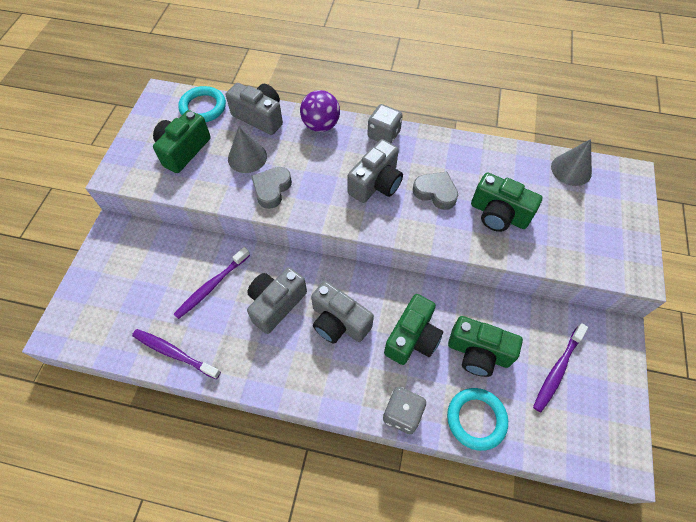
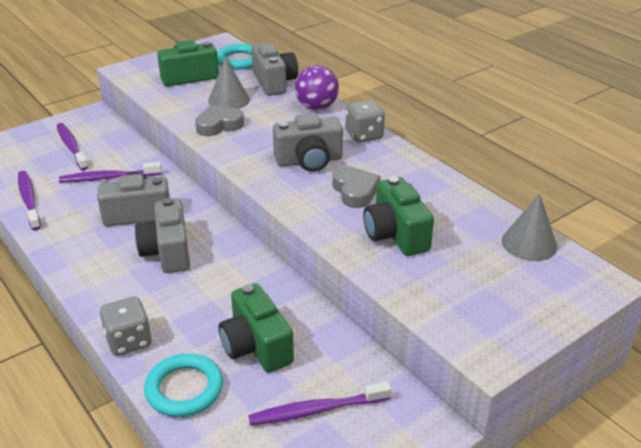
camera: 40 degrees right, 25 degrees down
green camera [384,294,443,365] -> none
none -> purple toothbrush [57,123,88,170]

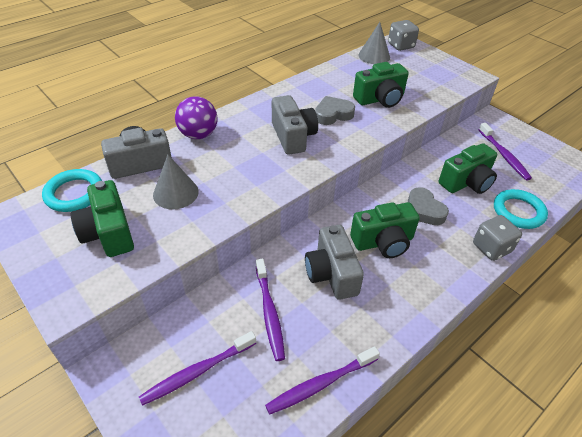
camera: 95 degrees left, 10 degrees up
grey camera [135,198,190,273] -> green camera [350,202,420,258]
grey heart [195,105,244,136] -> grey heart moved to [408,187,449,225]
grey dice [345,100,385,143] -> grey dice moved to [388,20,419,51]

